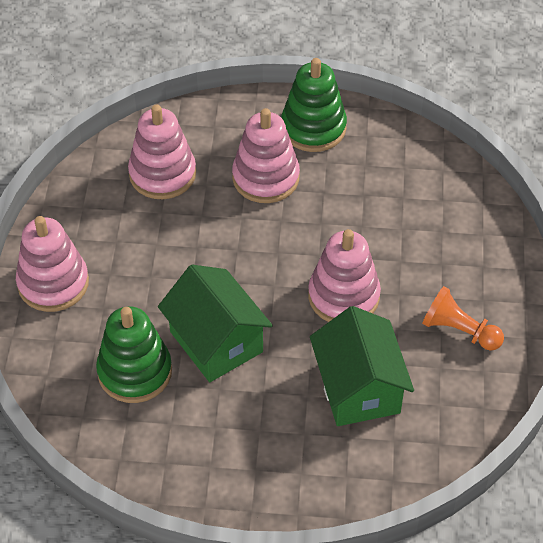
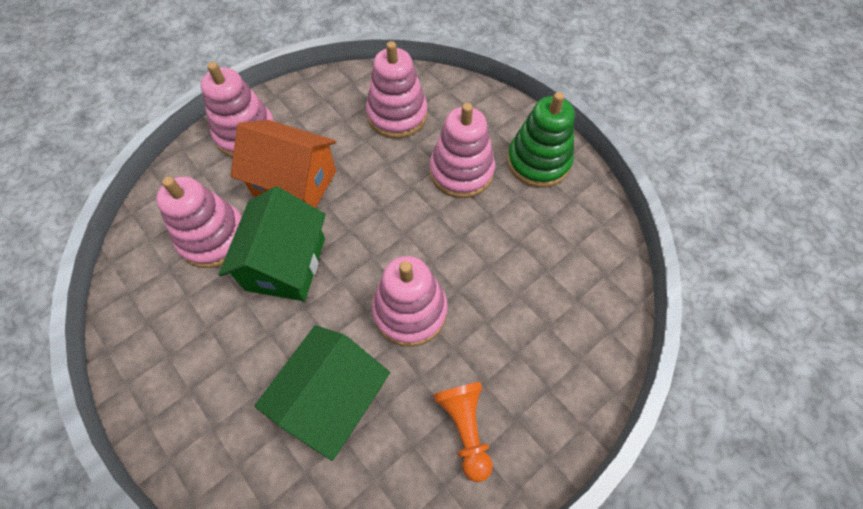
camera: 45 degrees right, 10 degrees up
green stacking toy [96,306,172,403] -> pink stacking toy [156,177,242,268]
none -> orange house [231,120,336,208]

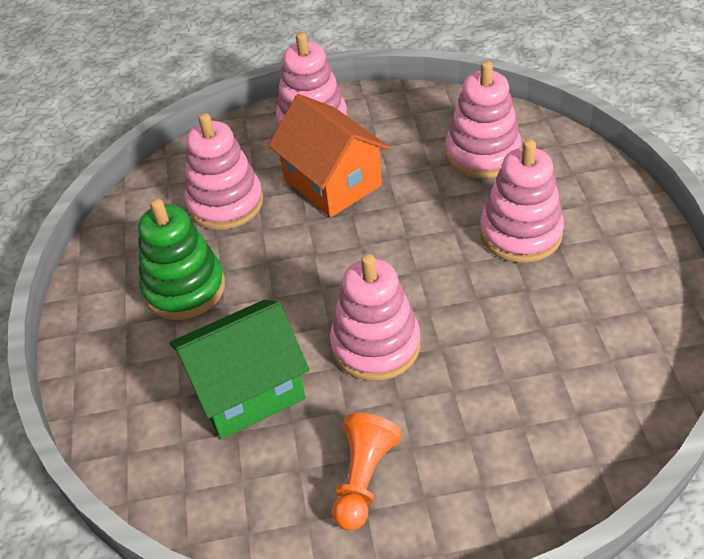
camera: 35 degrees right, 15 degrees down
green house [218,186,326,301] -> none
green stacking toy [507,92,575,188] -> green stacking toy moved to [138,198,225,320]

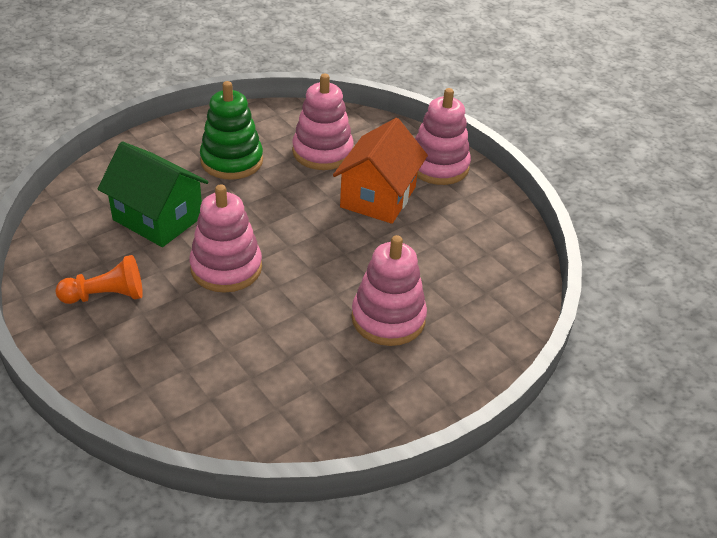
camera: 55 degrees right, 5 degrees down
pink stacking toy [445,61,522,178] -> none

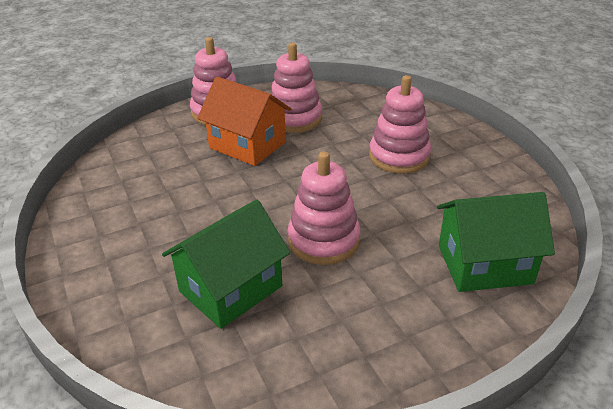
camera: 75 degrees left, 5 degrees down
orange pawn [56,255,143,304] -> none
green stacking toy [200,81,263,180] -> none
pink stacking toy [292,74,354,170] -> pink stacking toy moved to [271,43,322,133]
none -> green house [437,192,555,292]

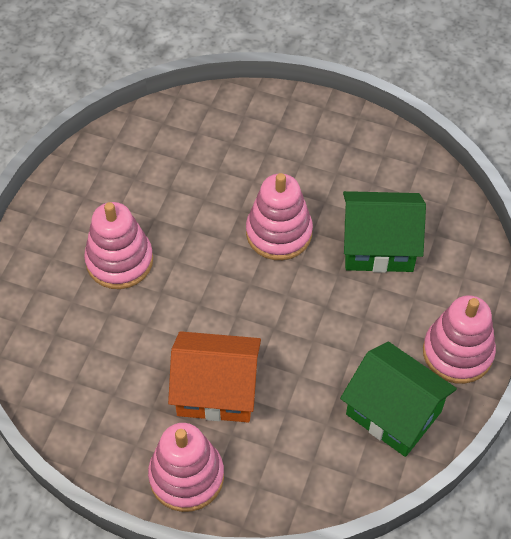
camera: 135 degrees left, 20 degrees up
orange house [197,77,291,166] -> orange house turned 75 degrees counterclockwise [168,331,261,422]
pink stacking toy [271,43,322,133] -> pink stacking toy moved to [423,295,496,384]
green house [437,192,555,292] -> green house moved to [340,342,457,457]

